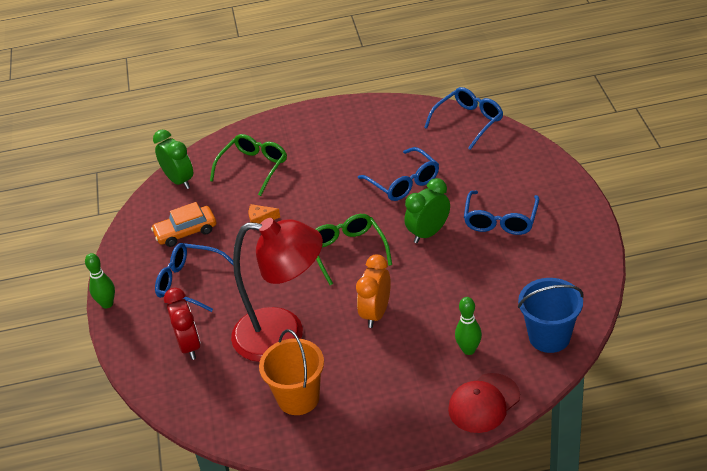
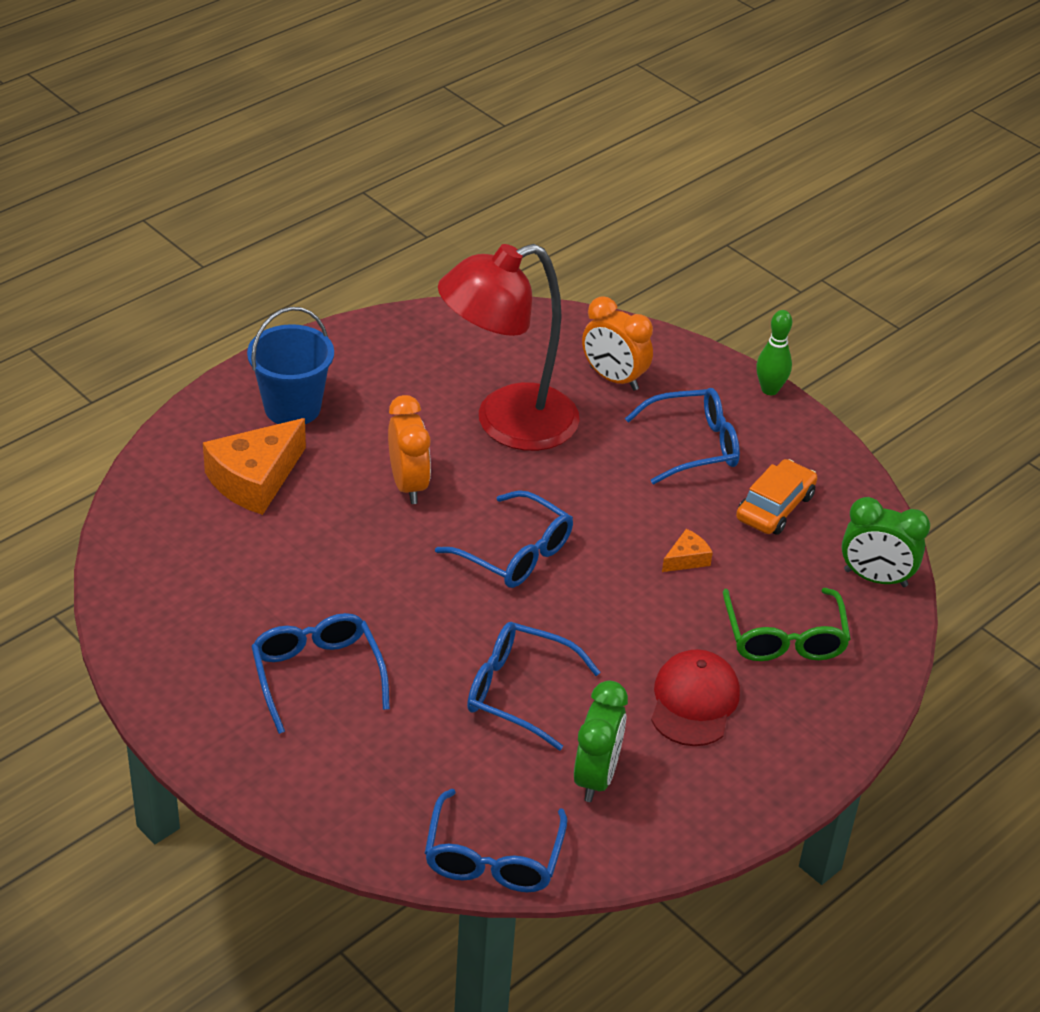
camera: 140 degrees right, 0 degrees up
red clock [164,288,201,360] -> orange clock [582,296,653,391]
orange bucket [259,329,324,415] -> none
green glasses [316,214,392,285] -> blue glasses [435,490,573,588]
green clock [404,178,450,243] -> green clock moved to [574,681,628,802]
red cap [448,373,520,433] -> red cap moved to [651,649,740,746]
green bowling pin [455,297,482,355] -> orange cheese [203,418,306,515]
blue bucket [518,278,584,353] -> blue bucket moved to [247,307,334,424]

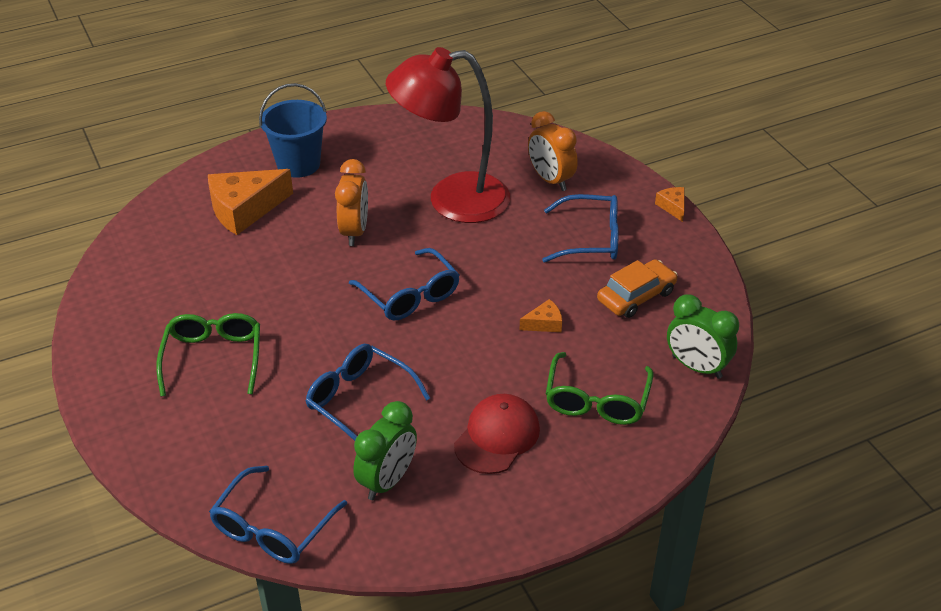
camera: 20 degrees right, 0 degrees up
blue glasses [251,613,390,734] -> green glasses [156,313,260,396]
green bowling pin [756,310,792,395] -> orange cheese [655,187,685,222]

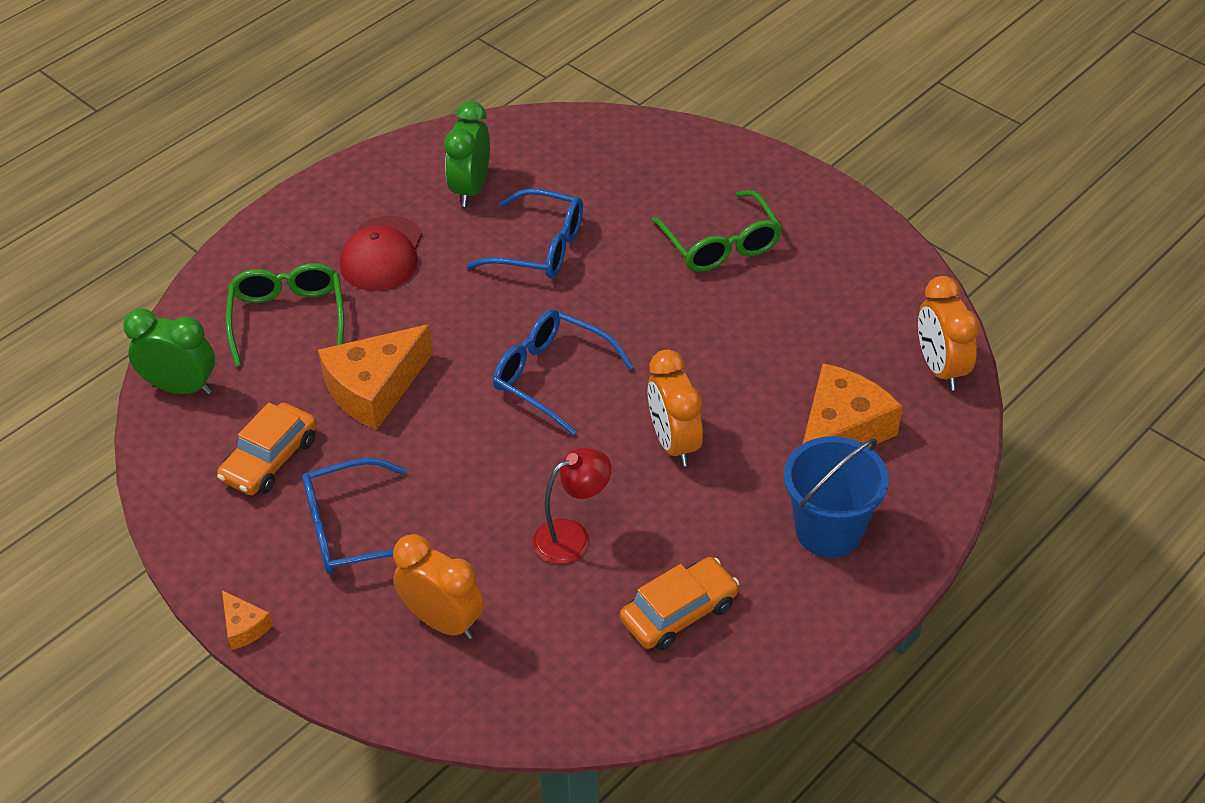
camera: 160 degrees right, 5 degrees up
blue glasses [209,466,347,564] -> none
red lamp [386,47,510,223] -> red lamp [533,448,612,564], size x0.47
orange cheese [520,299,562,332] -> orange cheese [318,324,433,430], size x2.16
none -> orange car [620,557,739,650]
none -> orange clock [918,276,980,390]

